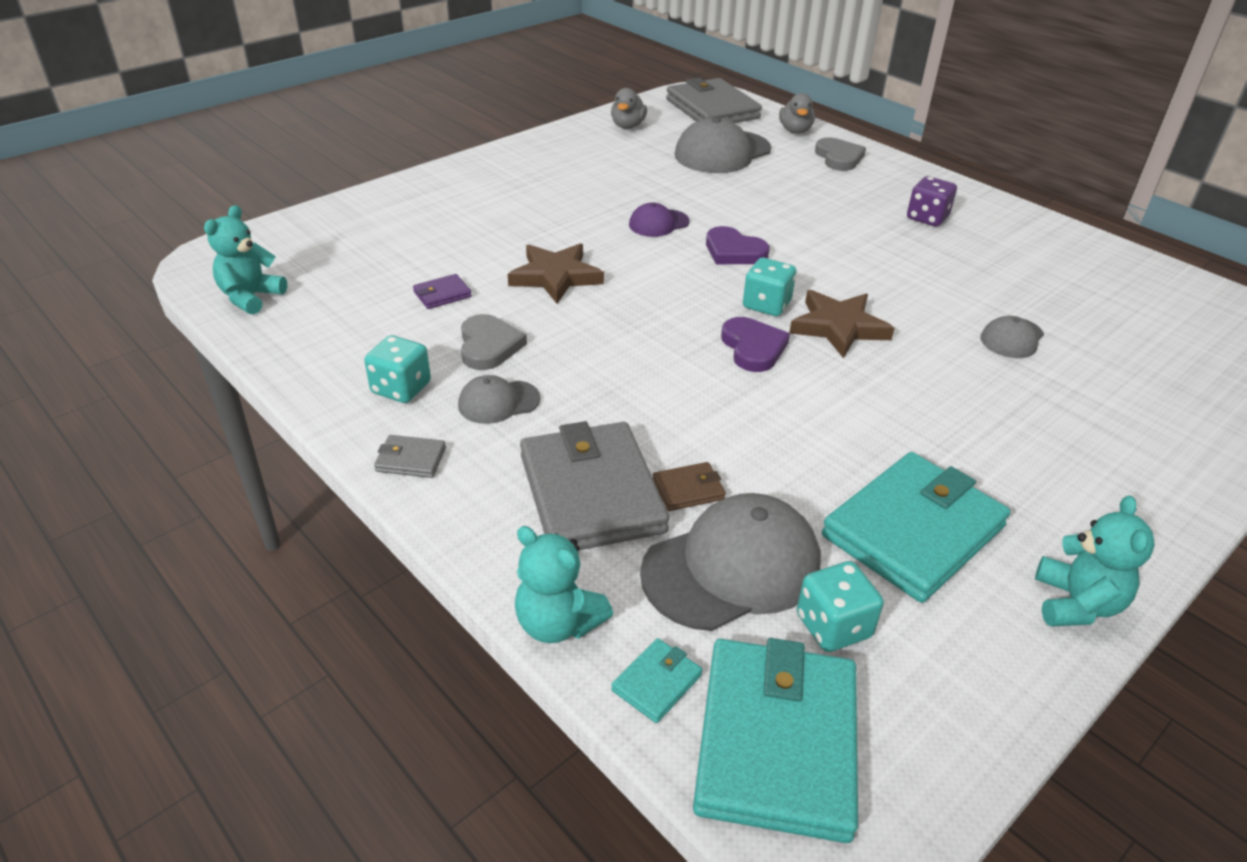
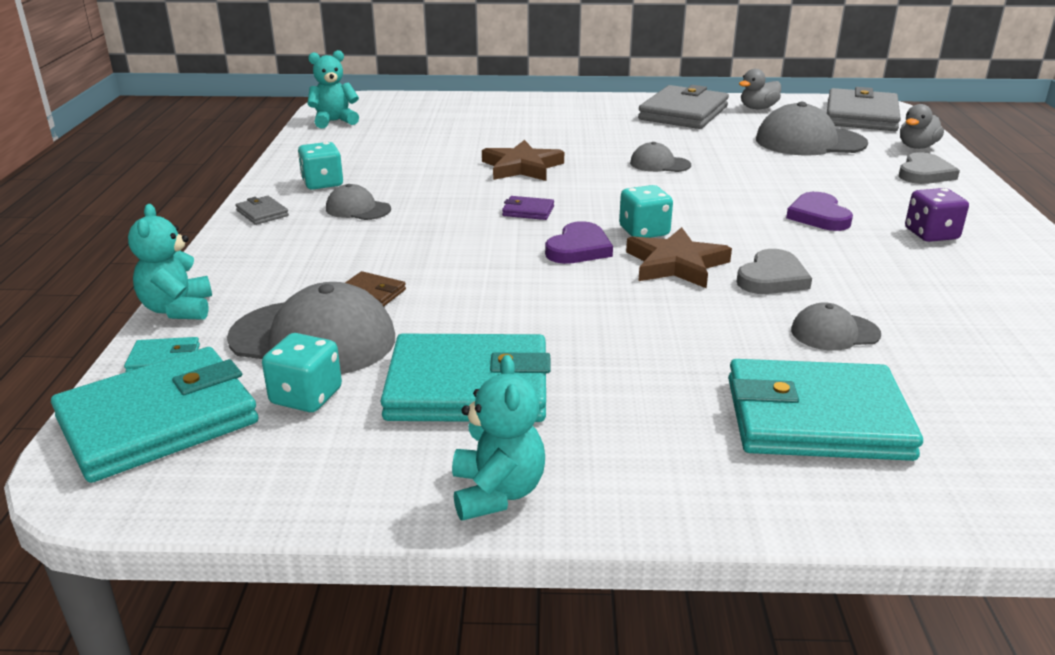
camera: 45 degrees right, 10 degrees down
purple wallet [413,274,472,309] -> purple wallet moved to [502,196,554,220]
grey heart [461,314,527,370] -> grey heart moved to [736,249,812,294]
grey wallet [520,421,669,550] -> grey wallet moved to [638,85,729,129]
purple cap [629,203,690,237] -> grey cap [630,142,691,172]
purple heart [706,226,770,264] -> purple heart moved to [786,192,853,231]
turquoise teddy bear [1035,496,1155,627] -> turquoise teddy bear turned 60 degrees counterclockwise [452,355,545,521]
none -> turquoise wallet [728,359,923,461]

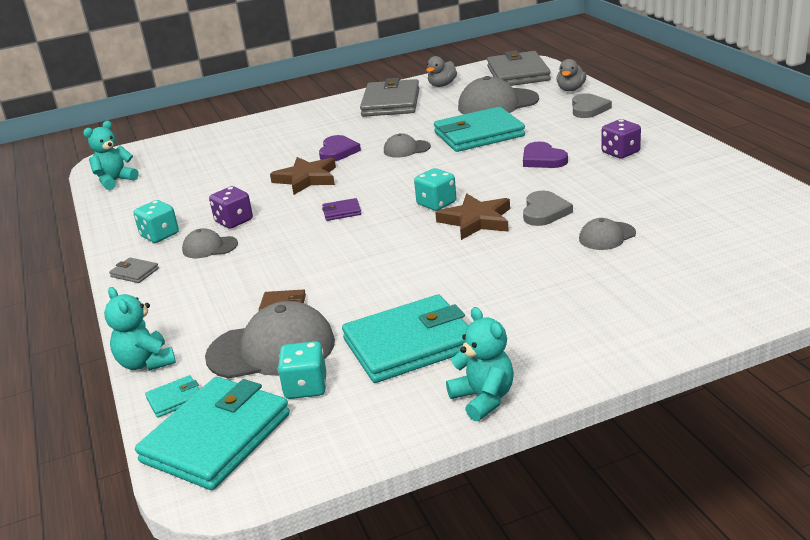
camera: 20 degrees left, 0 degrees up
purple heart [545,221,613,264] -> purple heart moved to [319,135,361,161]
turquoise wallet [728,359,923,461] -> turquoise wallet moved to [434,107,525,152]
none -> purple dice [209,186,253,229]

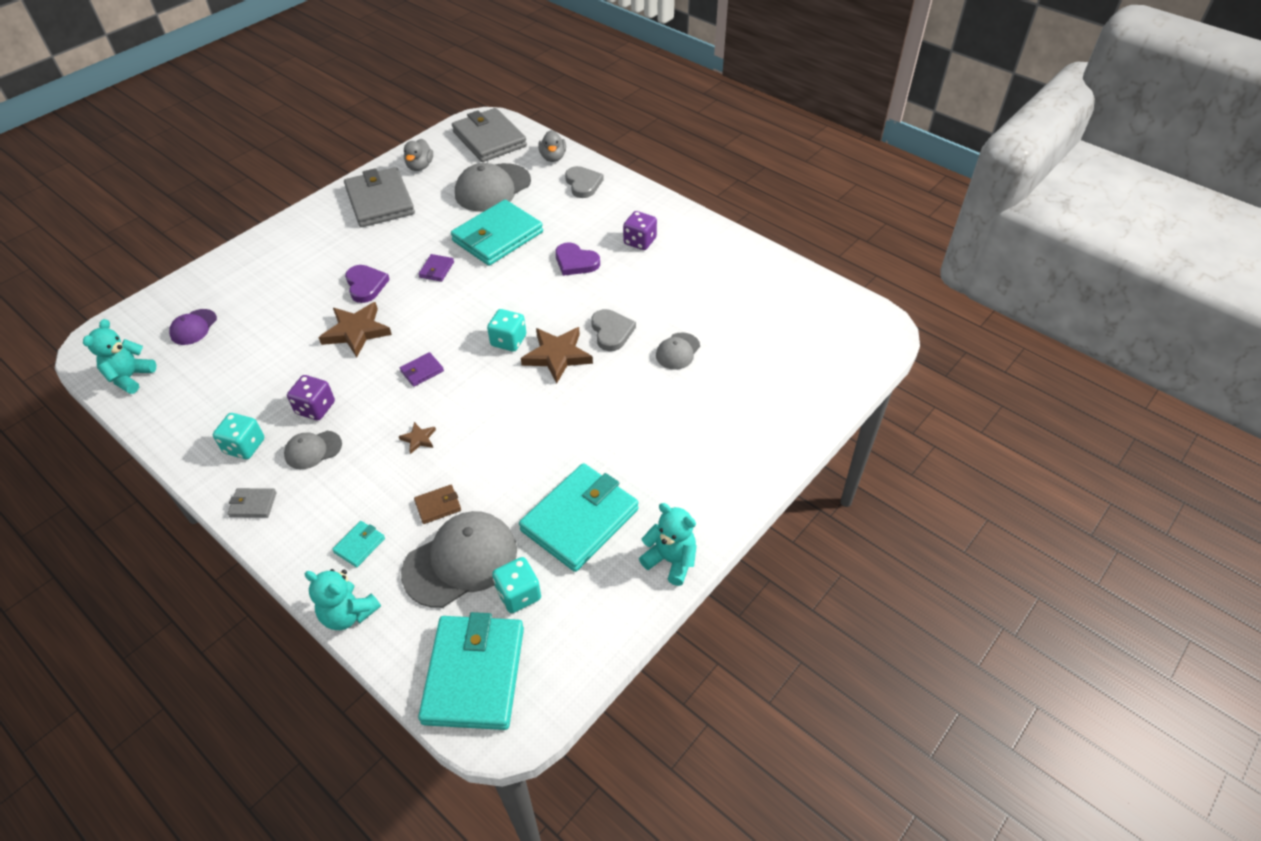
camera: 30 degrees left, 20 degrees up
turquoise wallet [145,375,200,418] -> turquoise wallet moved to [332,521,385,567]
grey cap [384,134,431,158] -> purple wallet [418,254,454,282]
none -> purple cap [169,309,217,345]
none -> brown star [399,422,436,454]

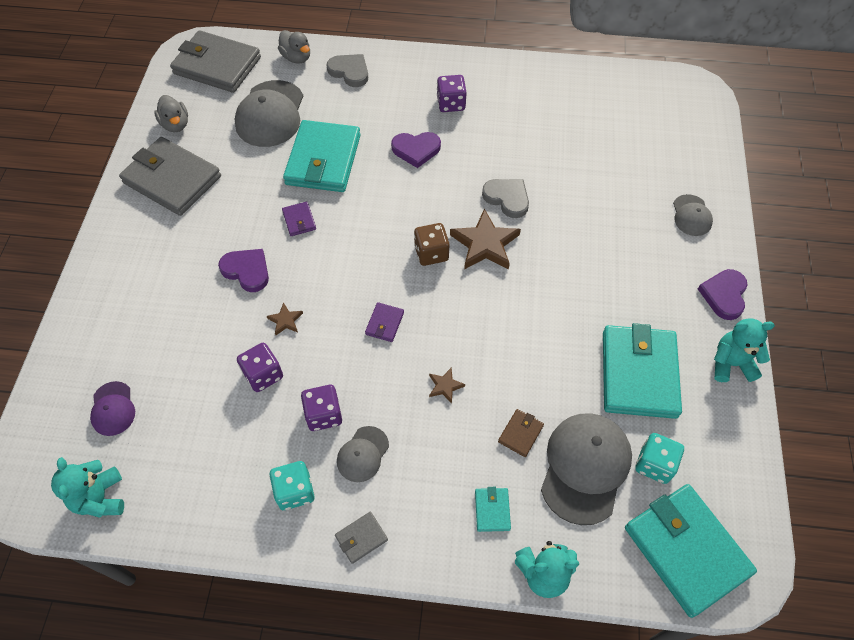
camera: 35 degrees left, 10 degrees up
brown star [318,302,392,357] -> brown star [267,302,303,335], size x0.48
turquoise dice [487,309,526,352] -> brown dice [414,223,450,266]
grey cap [656,333,700,370] -> grey cap moved to [673,194,713,236]
none -> purple dice [237,343,283,392]
none -> purple heart [698,269,748,320]

